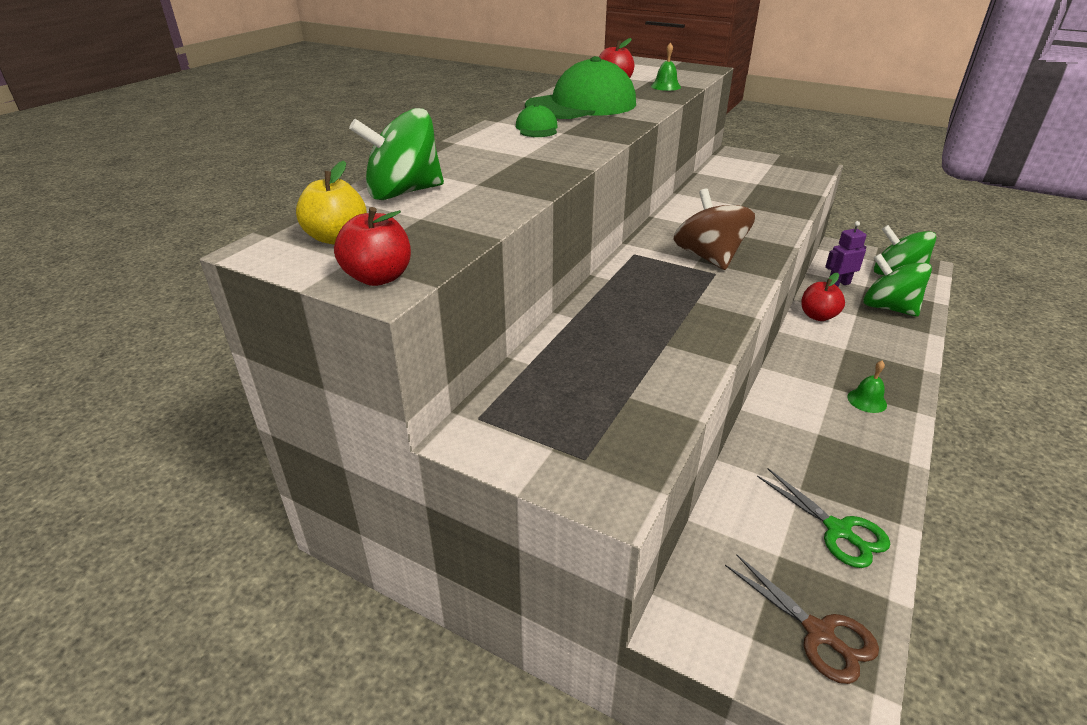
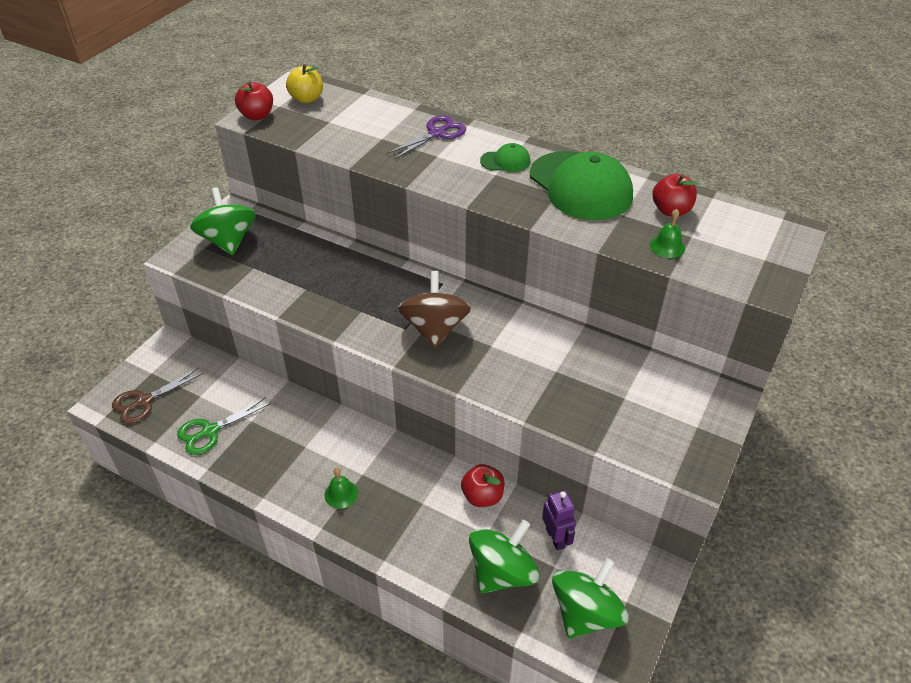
camera: 90 degrees right, 10 degrees up
green spinning top [349,108,444,200] -> green spinning top moved to [190,187,256,255]
brown spinning top [673,189,755,270] -> brown spinning top turned 75 degrees counterclockwise [398,271,471,349]
none -> purple scissors [387,115,466,159]

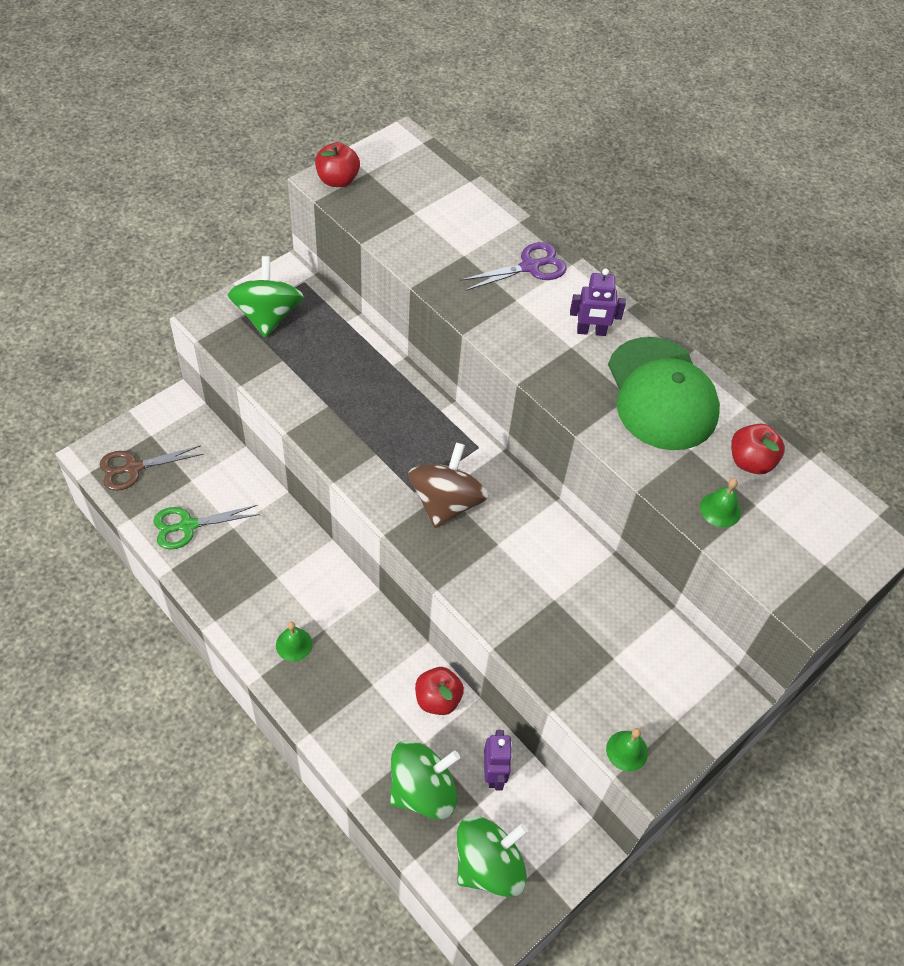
camera: 15 degrees right, 10 degrees up
yellow apple [286,64,323,103] -> none
green cap [480,143,530,172] -> purple robot [570,269,626,336]
none -> green bell [606,728,648,772]

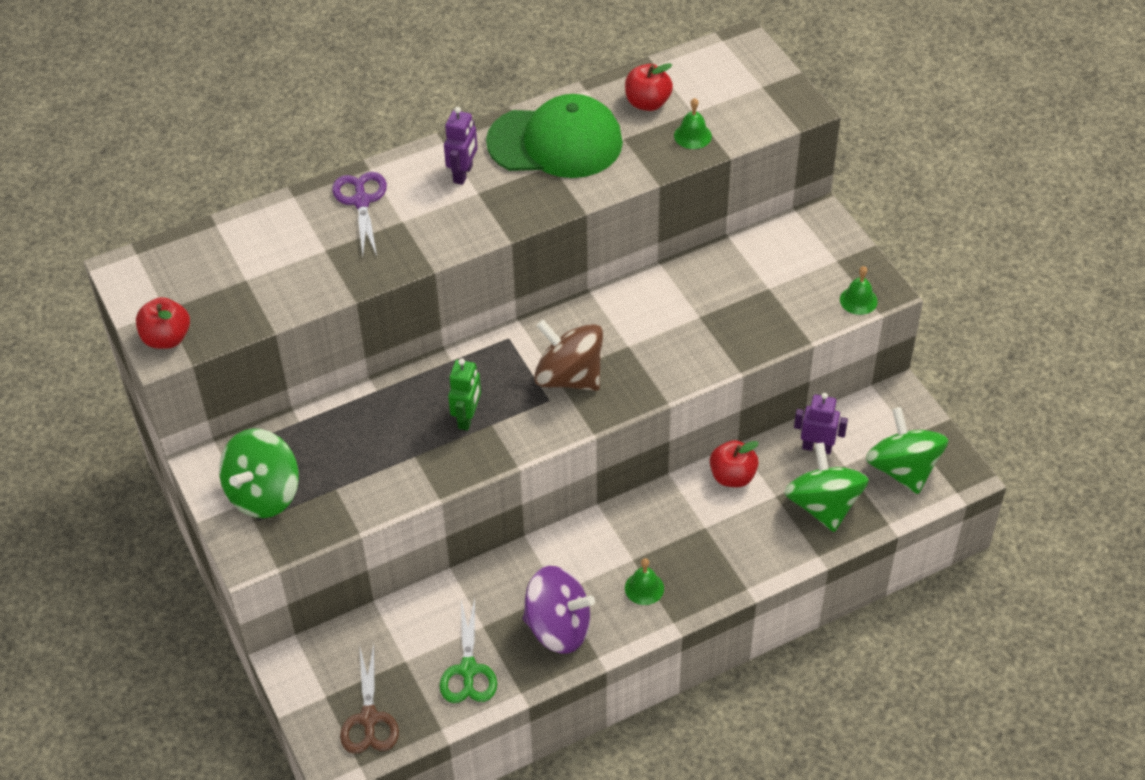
camera: 70 degrees left, 5 degrees down
green spinning top [227,256,304,338] -> green spinning top turned 75 degrees counterclockwise [219,428,299,518]
none -> green robot [448,358,481,431]
none -> purple spinning top [523,566,595,654]

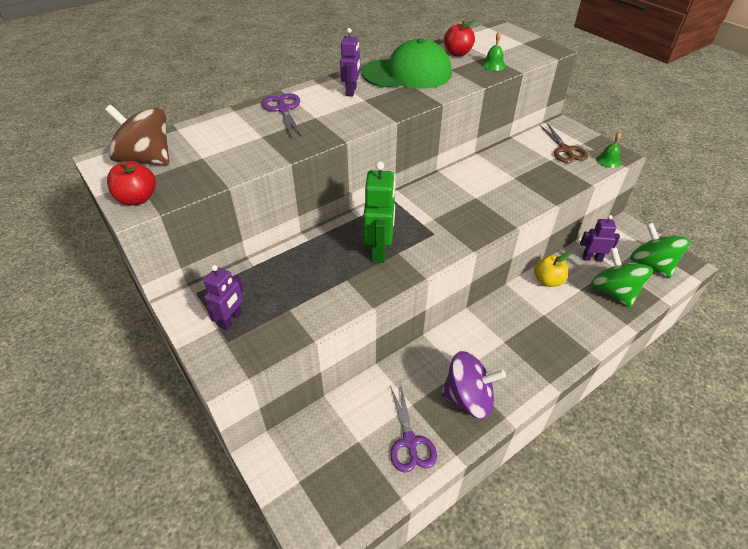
camera: 10 degrees left, 5 degrees down
green spinning top [219,428,299,518] -> purple robot [204,265,244,330]
brown scissors [340,645,399,754] -> brown scissors moved to [539,123,588,163]
green scissors [440,599,497,703] -> purple scissors [390,386,437,473]
green robot [448,358,481,431] -> green robot [363,161,396,263], size x1.54
brown spinning top [534,320,603,391] -> brown spinning top moved to [105,105,169,165]
green bell [625,558,664,605] -> none
red apple [710,440,759,487] -> yellow apple [534,253,570,287]

